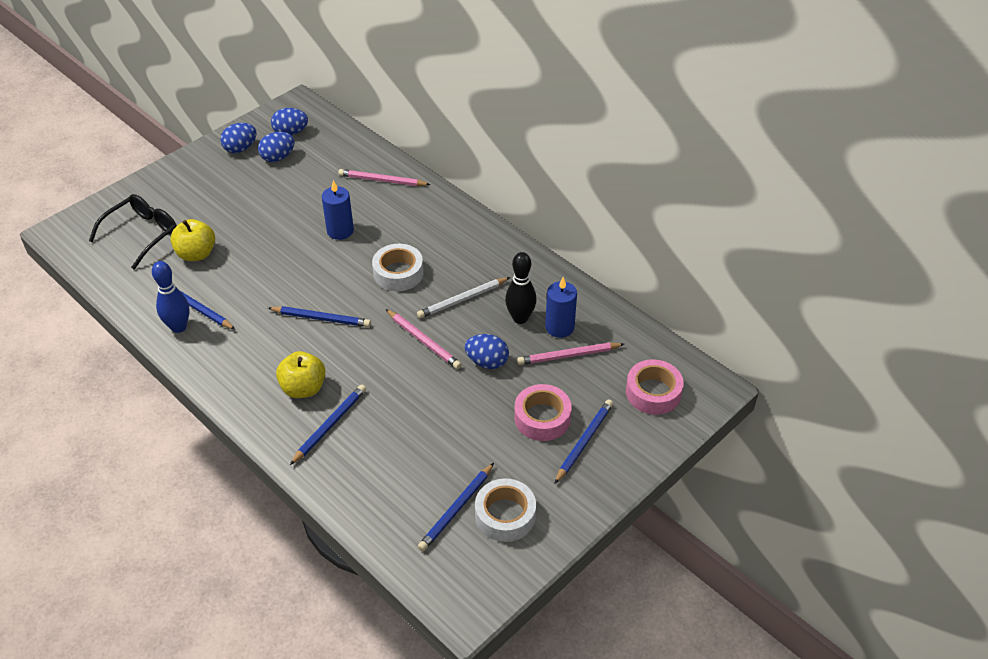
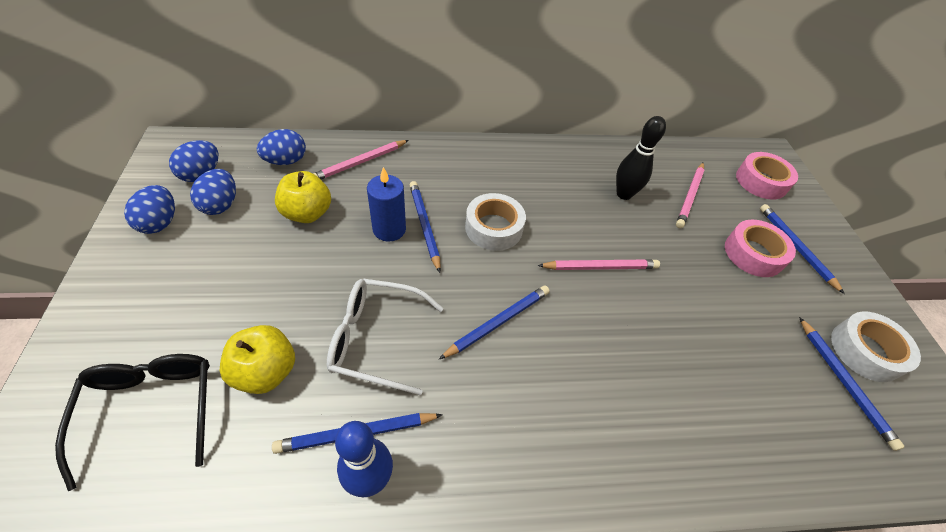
camera: 55 degrees left, 5 degrees up
yellow apple [276,351,326,398] -> yellow apple moved to [275,171,331,223]
blue pencil [290,385,366,465] -> blue pencil moved to [410,181,441,273]
white pencil [417,277,510,319] -> none
blue egg [465,334,509,369] -> blue egg moved to [257,129,306,165]
blue candle [545,277,577,338] -> none
none -> white glasses [327,278,444,395]

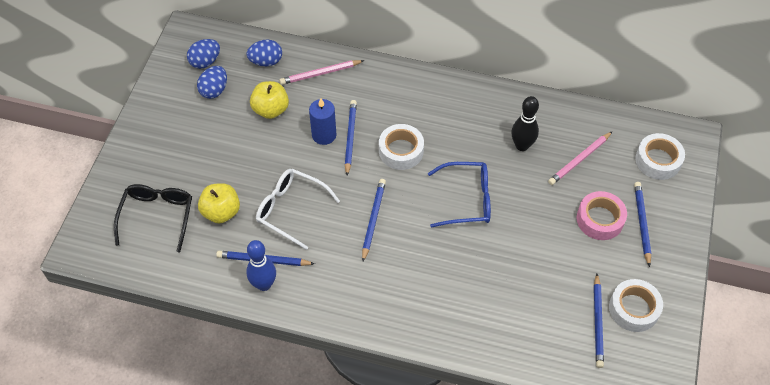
camera: 25 degrees right, 5 degrees up
blue egg [124,185,175,234] -> none
blue pencil [439,286,550,359] -> blue pencil turned 60 degrees counterclockwise [362,179,386,261]
pink pencil [537,259,660,270] -> blue glasses [428,162,491,228]
pink tape [736,152,798,200] -> white tape [635,133,685,180]

